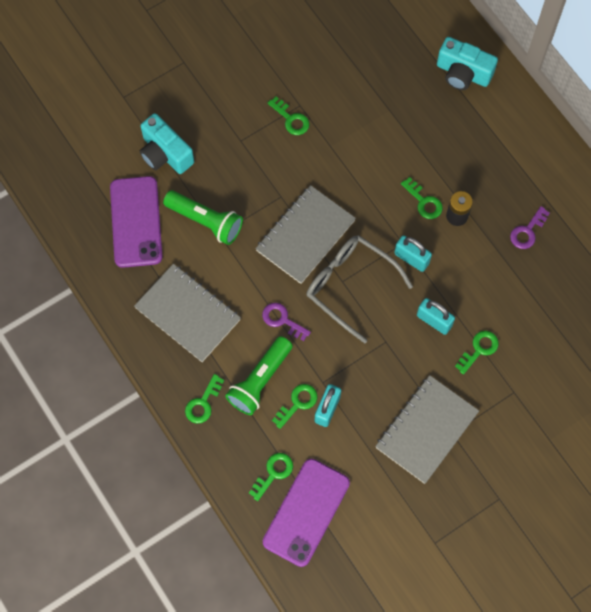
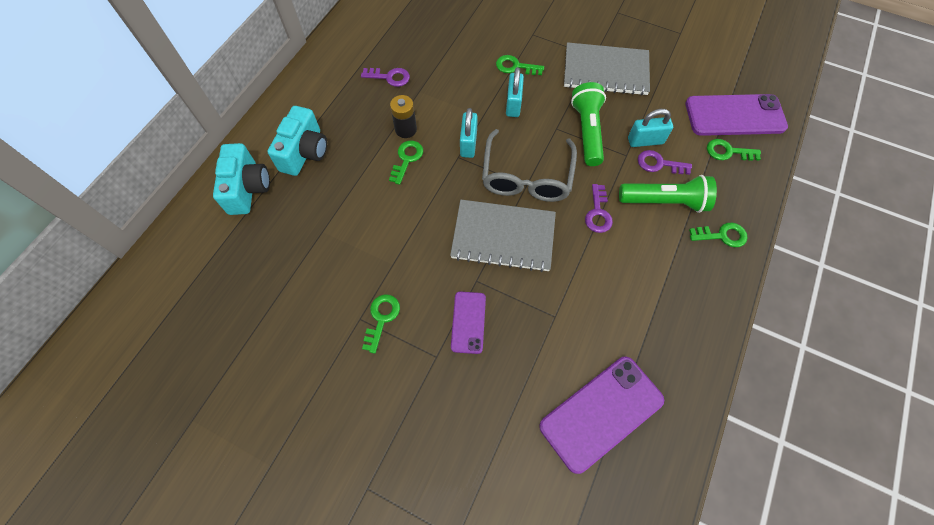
camera: 120 degrees left, 5 degrees down
grey notebook [134,264,241,362] -> none
turquoise camera [140,113,194,174] -> turquoise camera moved to [267,106,327,176]
green flashlight [163,190,243,245] -> green flashlight moved to [571,82,606,166]
green key [272,384,317,429] -> purple key [638,150,692,175]
none -> purple phone [451,291,486,354]

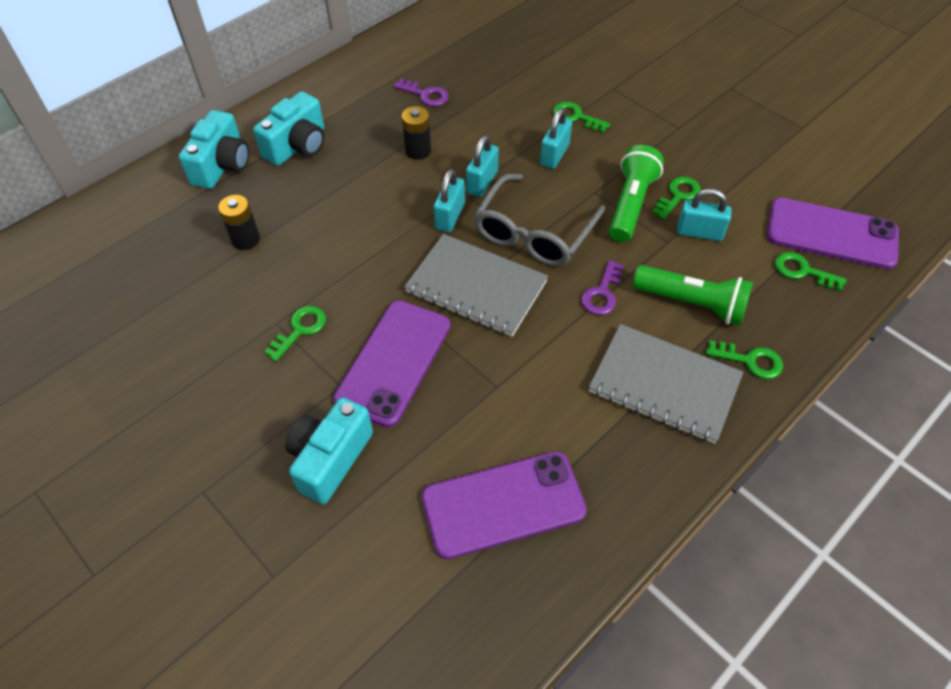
camera: 20 degrees right, 10 degrees down
green key [389,140,423,185] -> green key moved to [652,177,701,219]
purple phone [451,291,486,354] -> purple phone [333,300,450,427], size x1.79
grey notebook [564,42,650,96] -> grey notebook moved to [588,324,743,444]
purple key [638,150,692,175] -> none
none -> black battery [218,195,260,250]
none -> turquoise camera [285,397,373,504]
none -> turquoise padlock [434,169,465,232]

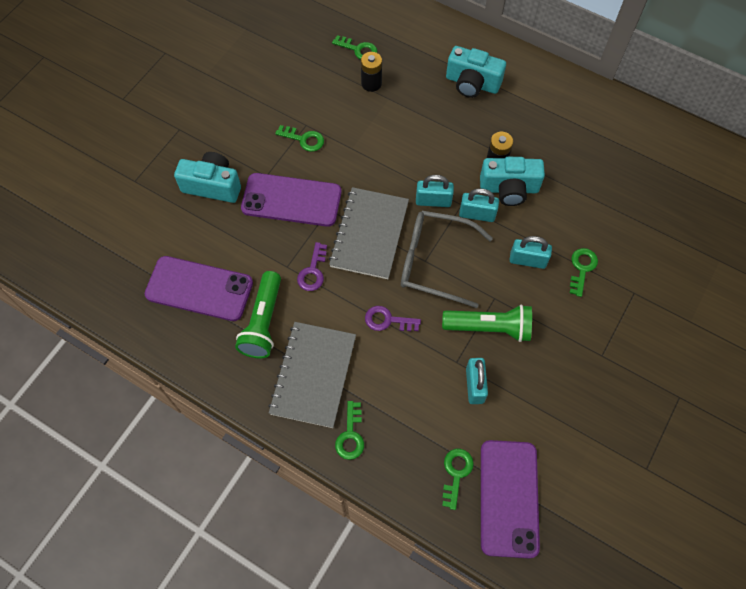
camera: 75 degrees right, 10 degrees up
turquoise camera [179,110,249,189] -> turquoise camera moved to [480,157,545,206]
purple key [394,79,449,106] -> purple key moved to [297,242,327,291]
purple phone [421,451,587,559] -> purple phone turned 45 degrees counterclockwise [145,256,253,321]
green flashlight [633,265,753,326] -> green flashlight moved to [235,271,281,358]
green key [652,177,701,219] -> green key moved to [332,35,378,60]

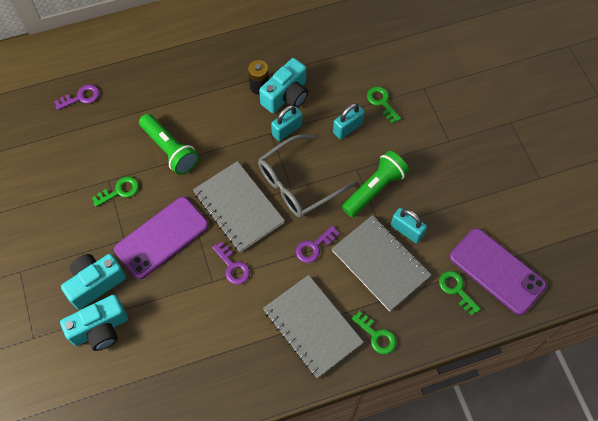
camera: 50 degrees left, 0 degrees up
purple phone [145,256,253,321] -> none
green flashlight [235,271,281,358] -> green flashlight moved to [139,114,199,175]
green key [332,35,378,60] -> purple key [54,84,99,110]
black battery [361,52,382,92] -> none
turquoise padlock [416,175,454,207] -> none
turquoise camera [446,46,506,98] -> turquoise camera moved to [60,295,128,351]
none -> grey notebook [332,215,431,311]

